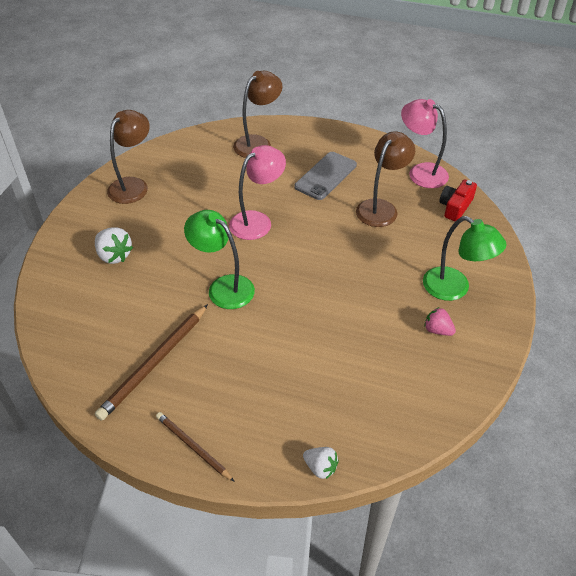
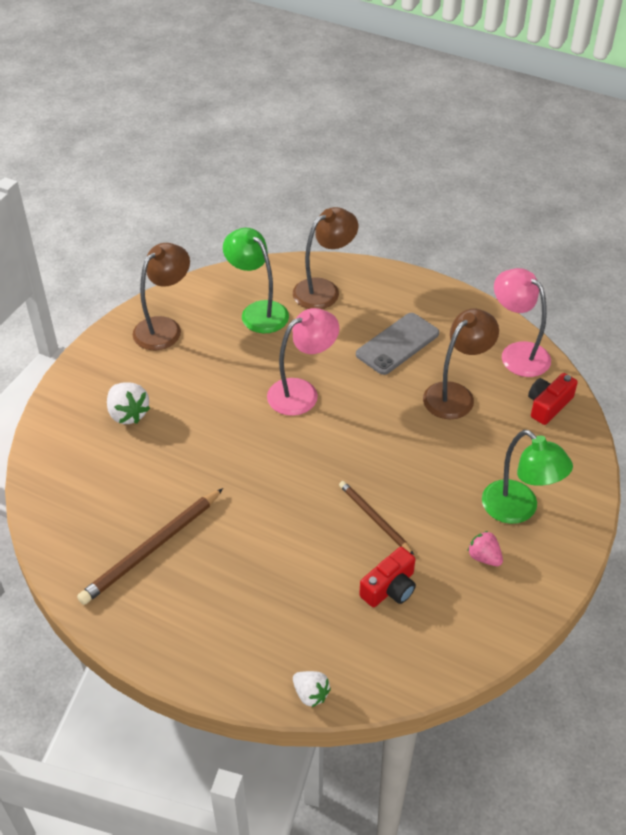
camera: 10 degrees right, 0 degrees up
brown pencil [156,412,235,482] -> brown pencil moved to [339,481,414,555]
green lamp [184,210,255,309] -> green lamp moved to [223,228,289,333]
none -> red camera [359,547,416,607]

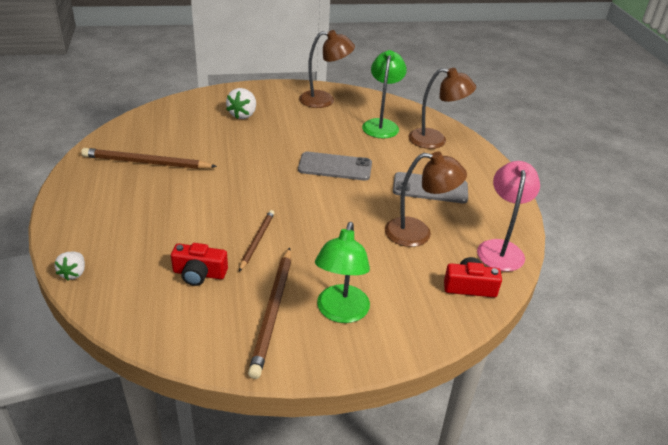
camera: 50 degrees right, 10 degrees down
pink lamp [267,308,339,416] -> grey phone [298,152,372,181]
pink strawberry [467,531,503,566] -> brown pencil [248,247,291,379]

